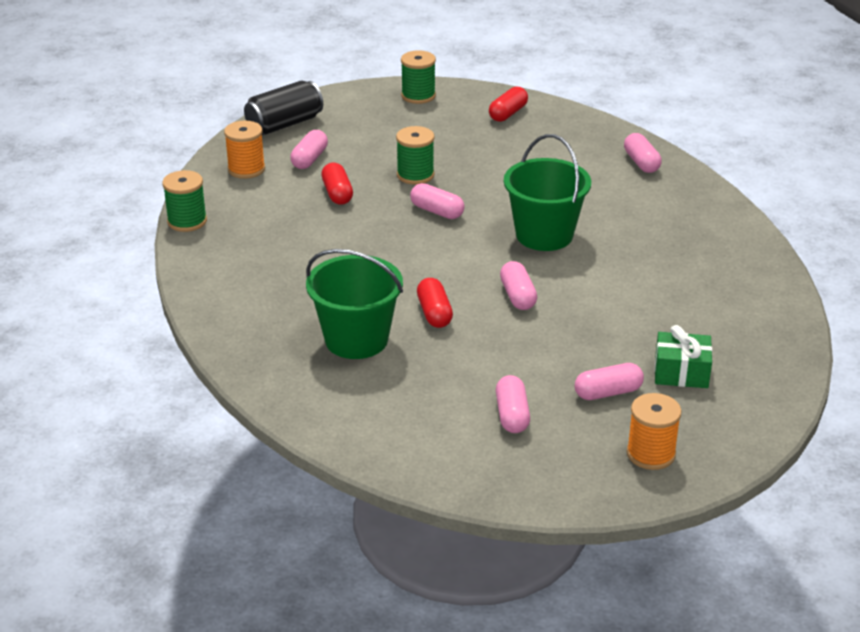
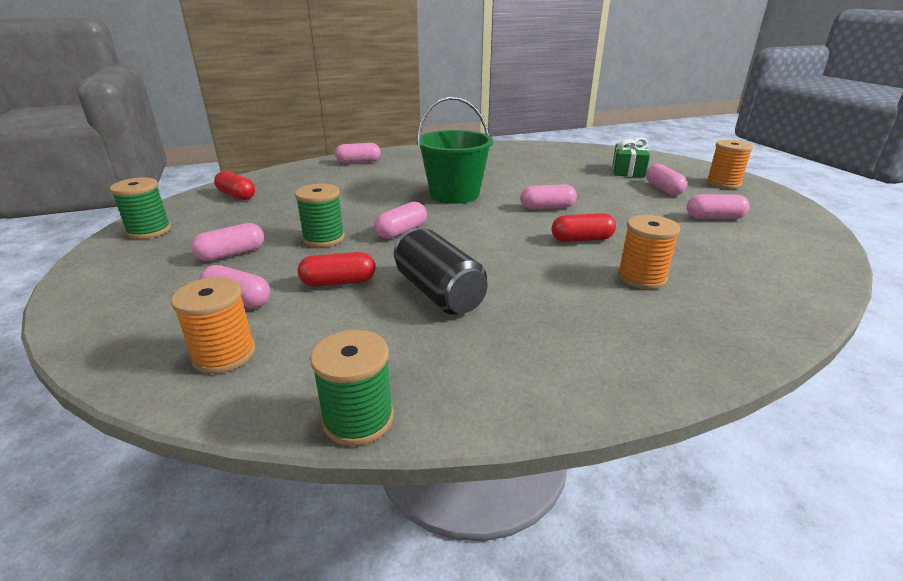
camera: 85 degrees left, 5 degrees down
black can [244,81,323,135] -> black can moved to [394,228,488,315]
green bucket [306,249,403,359] -> orange spool [617,215,681,289]
none -> pink capsule [191,223,264,261]

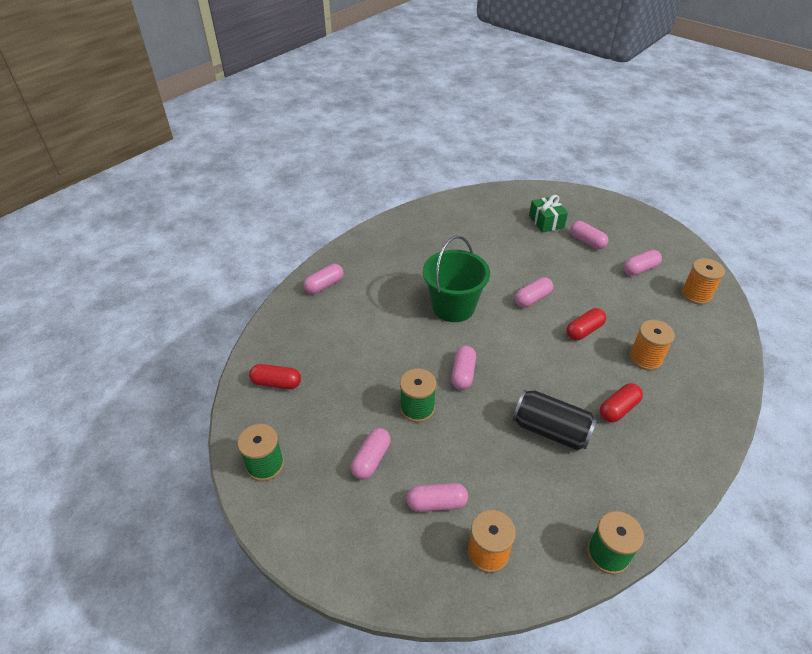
camera: 30 degrees left, 15 degrees up
red capsule [298,252,375,287] -> red capsule moved to [600,383,643,422]
orange spool [706,140,753,189] -> orange spool moved to [681,258,725,305]

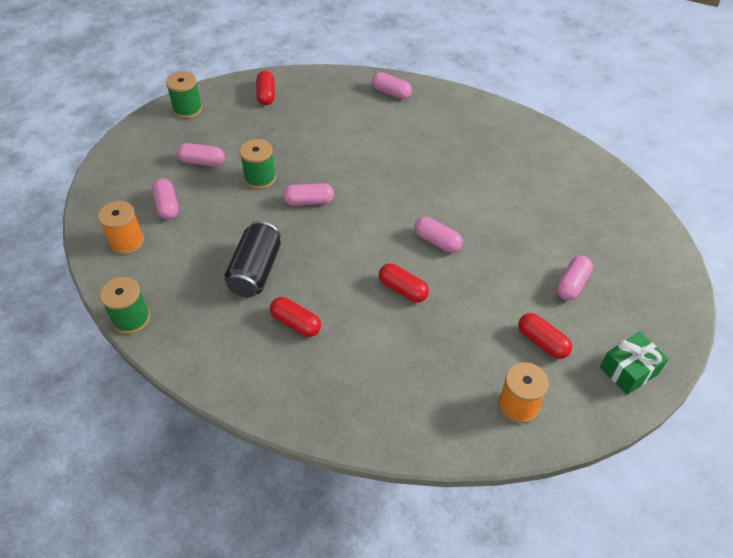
camera: 75 degrees right, 5 degrees up
green bucket [423,235,490,322] -> none
green gift [529,195,568,233] -> green gift moved to [600,332,668,395]
pink capsule [623,250,662,276] -> red capsule [518,313,572,359]
orange spool [629,320,675,370] -> none

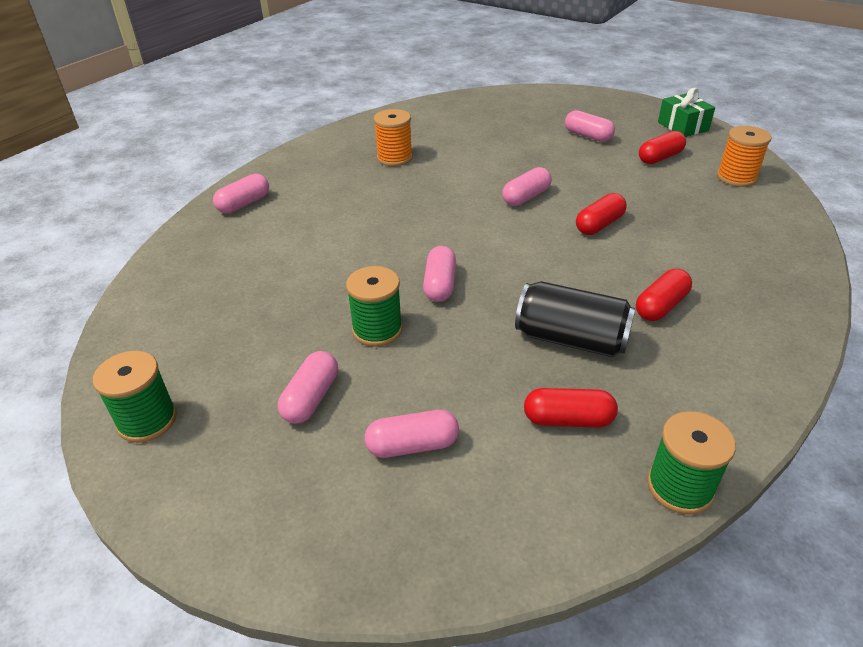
camera: 80 degrees left, 10 degrees down
orange spool [98,201,144,255] -> orange spool moved to [374,109,413,166]
red capsule [256,71,275,105] -> red capsule moved to [524,388,618,427]

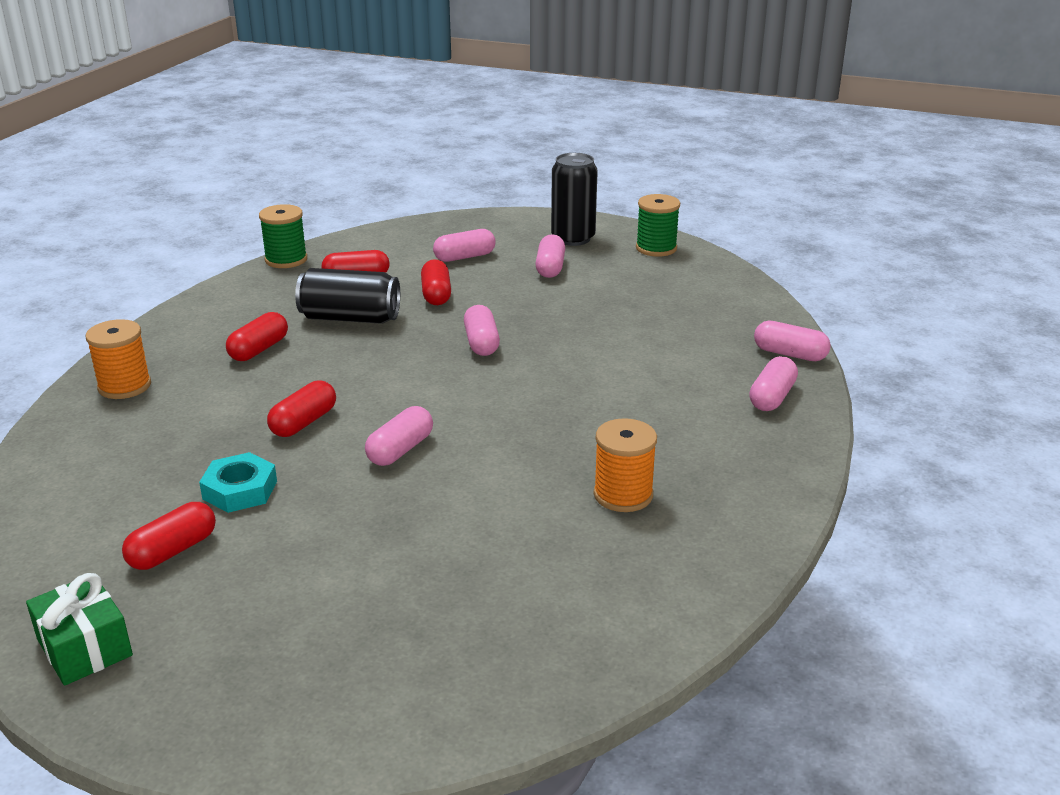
camera: 165 degrees right, 10 degrees down
green spool [346,266,403,347] -> none
pink capsule [565,110,615,142] -> pink capsule moved to [754,321,831,361]
orange spool [717,126,772,187] -> orange spool moved to [86,319,151,399]
none -> turquoise nut [199,452,277,513]
none -> red capsule [421,259,451,305]
none -> black can [551,153,598,246]

